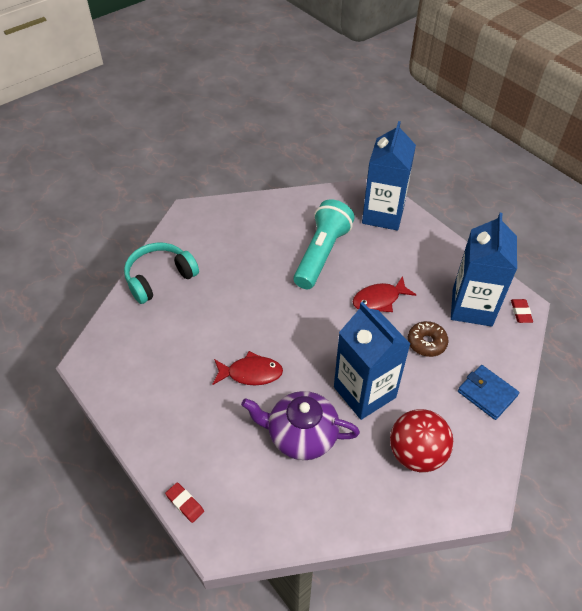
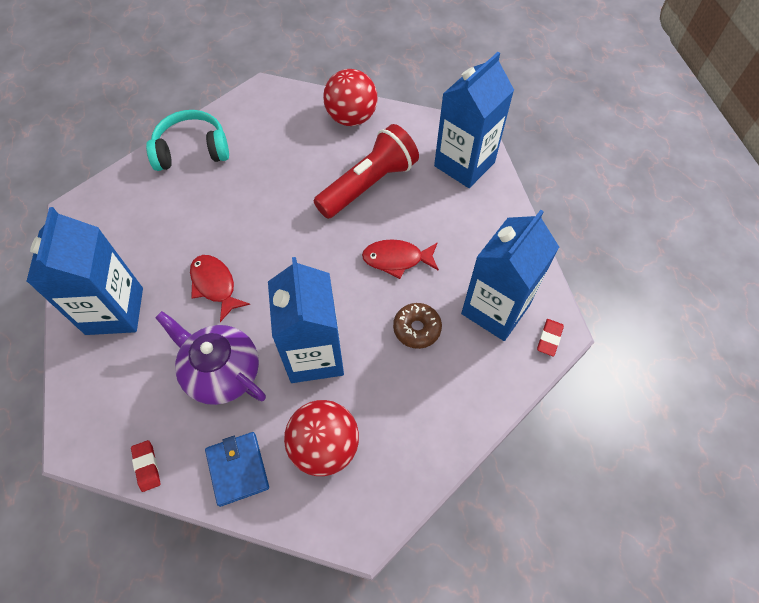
camera: 25 degrees right, 10 degrees up
red eraser [165,482,204,523] -> red eraser moved to [131,440,161,492]
red fish [213,351,283,385] -> red fish turned 150 degrees counterclockwise [190,255,250,322]
turquoise flashlight [293,199,355,289] -> red flashlight [314,124,419,219]
blue wallet [458,365,519,420] -> blue wallet moved to [205,432,269,507]
none -> blue carton [26,207,143,335]
none -> red ball [323,69,377,126]

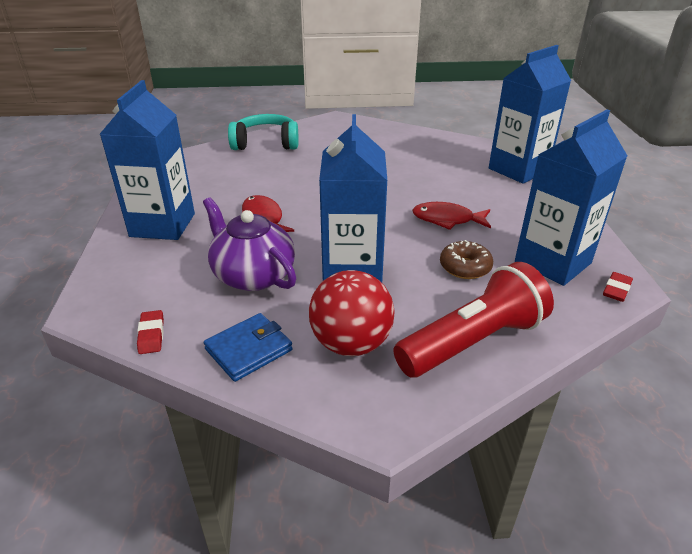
camera: 10 degrees right, 25 degrees down
blue wallet [205,432,269,507] -> blue wallet turned 60 degrees clockwise [204,313,293,382]
red flashlight [314,124,419,219] -> red flashlight moved to [393,262,554,377]
red ball [323,69,377,126] -> none

